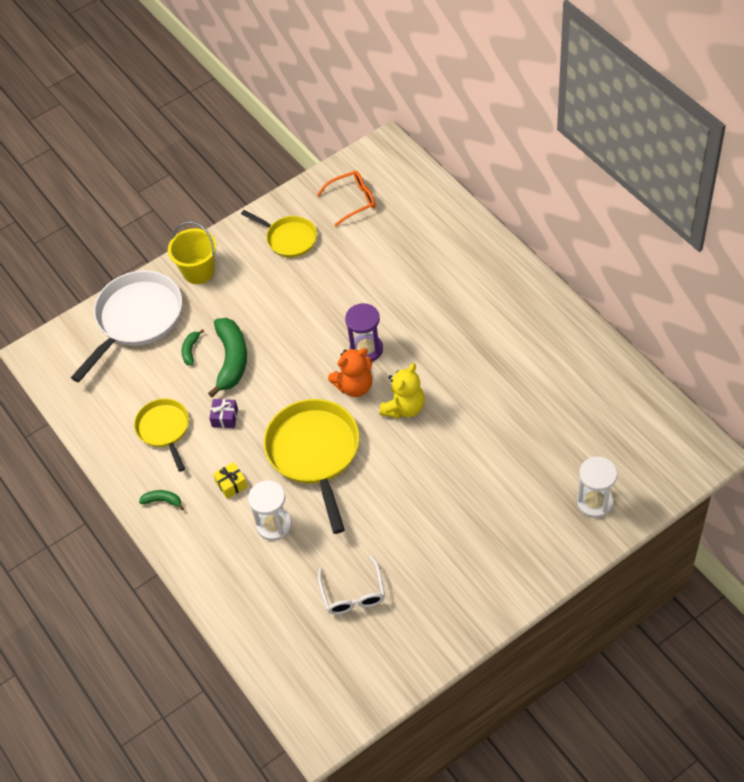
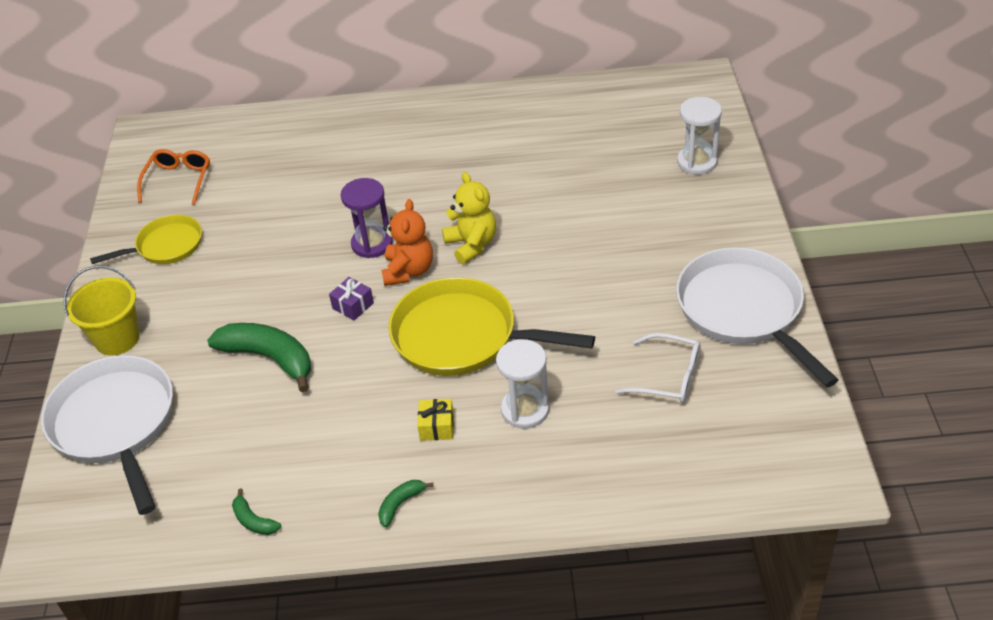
camera: 60 degrees left, 10 degrees down
yellow pan [134,398,189,472] -> none
green banana [181,329,204,365] -> green banana moved to [232,489,281,535]
purple gift [209,399,238,428] -> purple gift moved to [329,277,374,321]
none -> white pan [676,247,838,387]

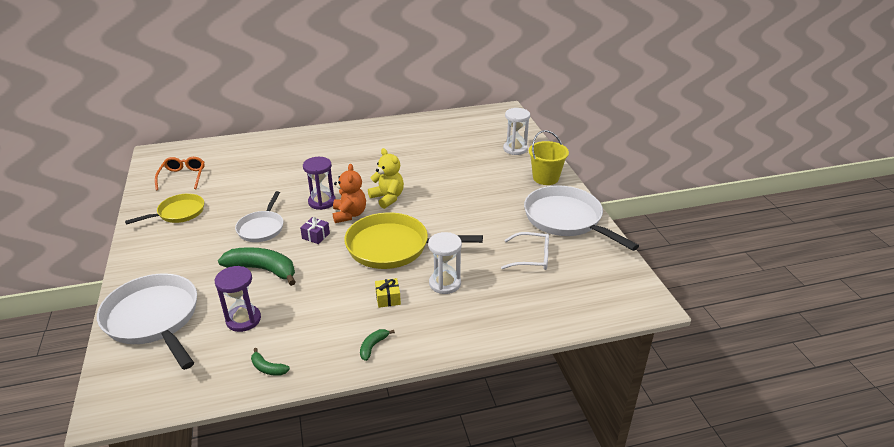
camera: 15 degrees left, 10 degrees down
yellow bucket [63,266,140,356] -> yellow bucket moved to [529,130,569,185]
none -> purple hourglass [215,266,261,332]
none -> white pan [235,191,283,242]

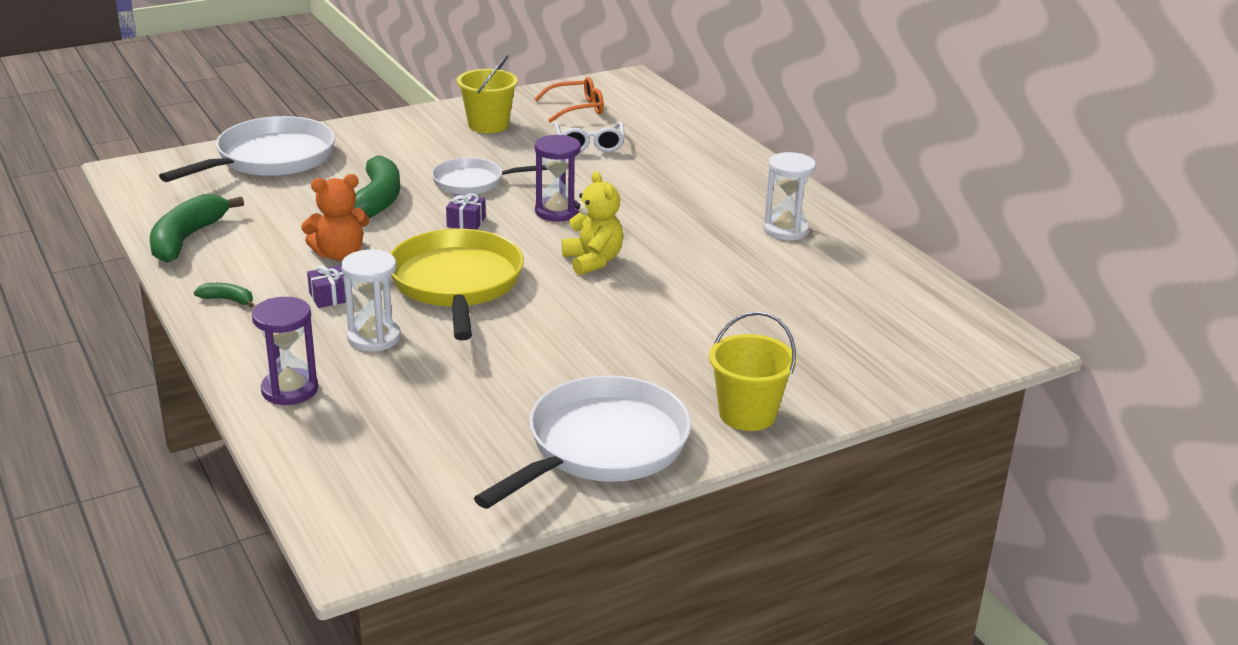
camera: 75 degrees right, 5 degrees down
yellow pan [125,193,204,224] -> yellow bucket [457,55,518,133]
purple hourglass [215,266,261,332] -> purple hourglass moved to [252,297,318,405]
green banana [251,348,290,376] -> green banana [150,194,244,263], size x2.13
orange teddy bear [333,164,366,223] -> orange teddy bear moved to [301,174,369,261]
yellow teddy bear [368,148,404,209] -> yellow teddy bear turned 60 degrees counterclockwise [562,171,623,275]
yellow gift [375,278,401,308] -> purple gift [307,265,346,308]
white glasses [501,232,549,270] -> white glasses moved to [555,122,625,152]
white hourglass [503,108,530,155] -> white hourglass moved to [763,152,816,240]

